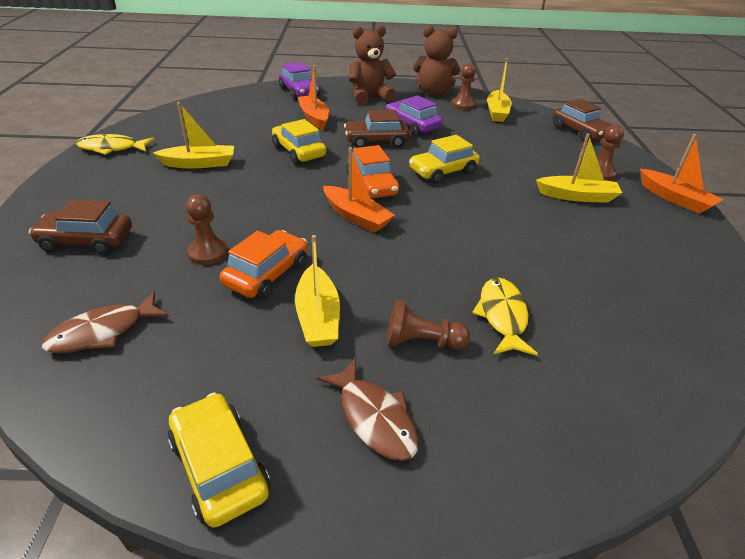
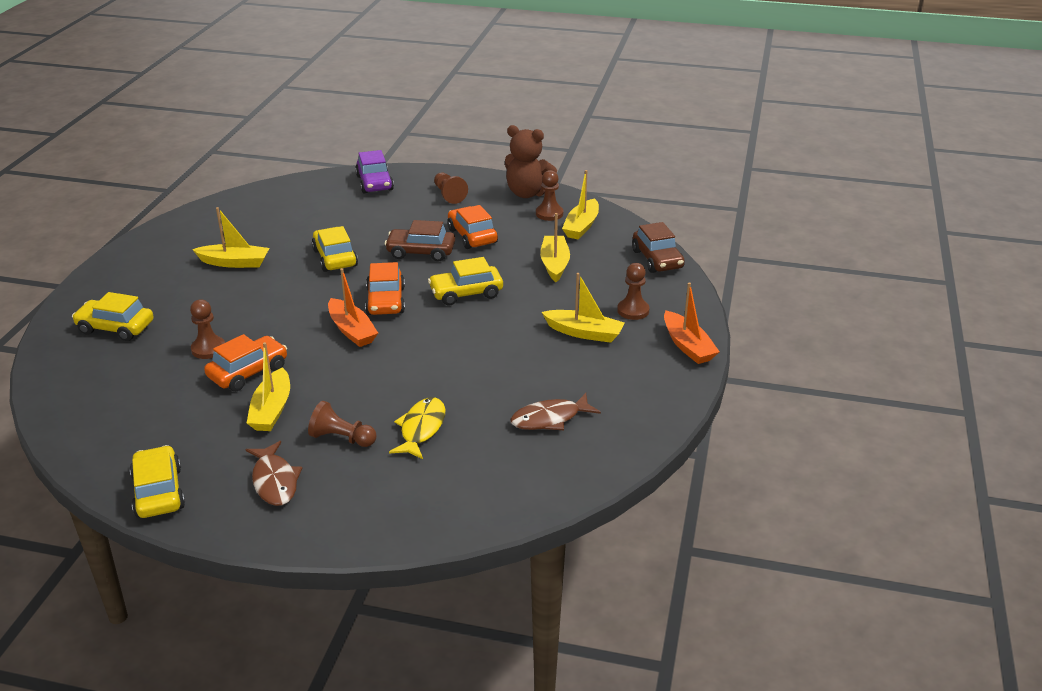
camera: 15 degrees right, 5 degrees down
brown car [29,200,132,255] -> yellow car [72,292,154,341]
brown fish [41,291,169,353] -> brown fish moved to [510,393,601,430]
yellow fish [76,134,154,155] -> none
orange boat [298,66,329,130] -> none
brown teddy bear [349,25,396,105] -> brown pawn [434,173,468,204]
purple car [386,96,442,136] -> orange car [447,205,498,249]
none -> yellow boat [540,213,570,282]

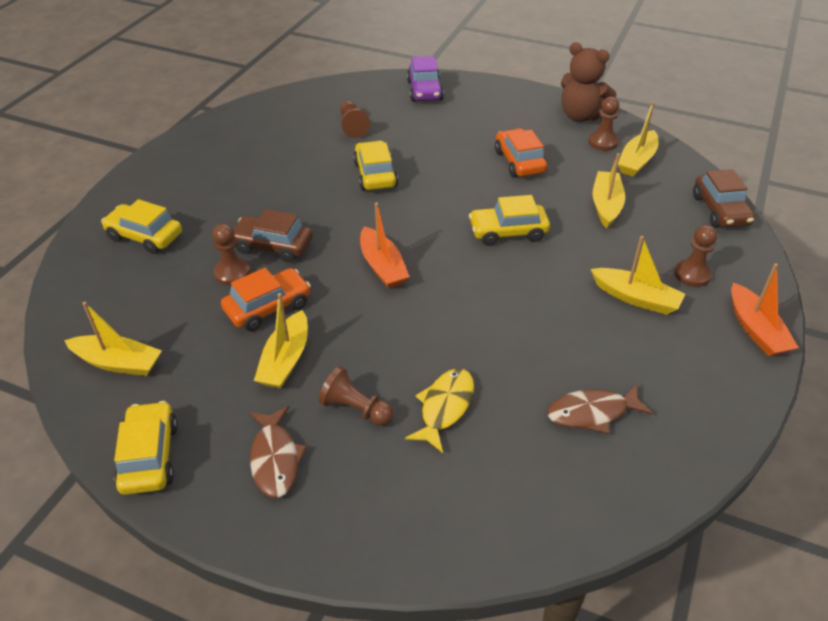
camera: 10 degrees right, 10 degrees up
yellow boat [192,207,269,268] -> yellow boat moved to [64,302,162,376]
orange car [365,262,405,315] -> none
brown car [385,220,455,261] -> brown car moved to [233,209,313,263]
brown pawn [434,173,468,204] -> brown pawn moved to [340,101,370,138]

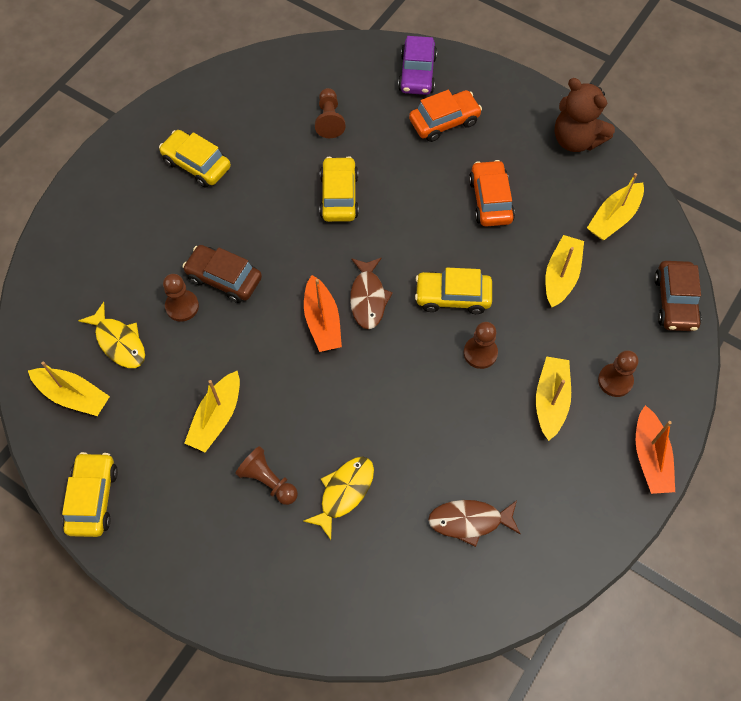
camera: 10 degrees right, 20 degrees up
yellow car [101,199,182,254] -> yellow car moved to [159,130,231,188]
orange car [221,268,311,331] -> orange car moved to [409,90,482,142]
brown fish [249,406,307,498] -> brown fish moved to [350,258,393,329]
brown pawn [588,97,619,151] -> brown pawn moved to [464,322,498,369]
yellow boat [591,236,685,315] -> yellow boat turned 120 degrees counterclockwise [536,356,571,441]
none -> yellow fish [78,302,145,368]

